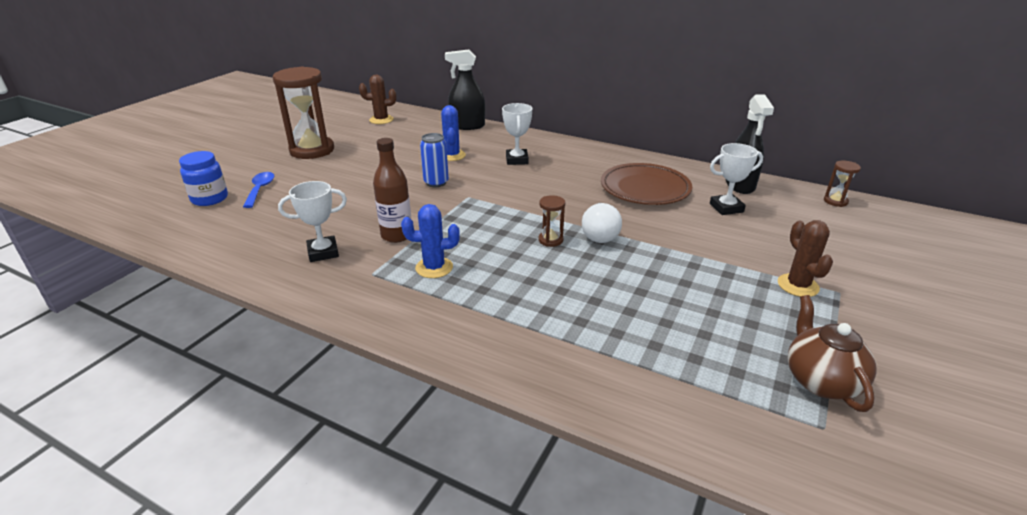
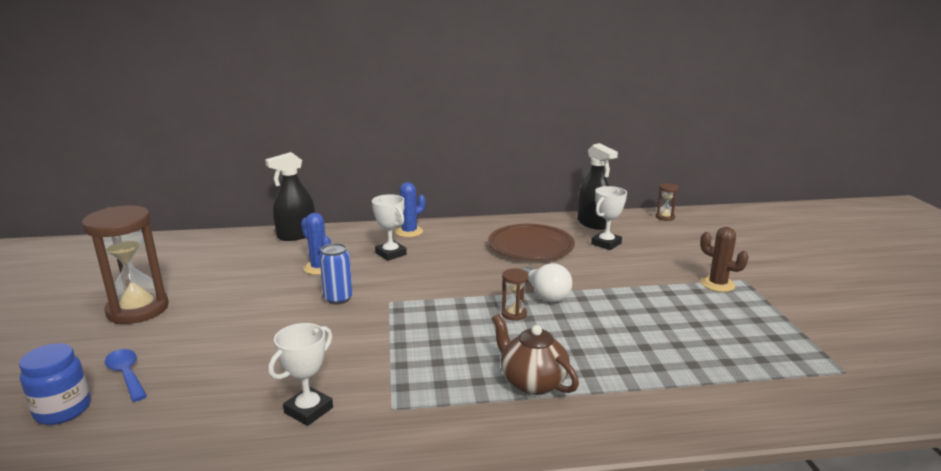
camera: 35 degrees left, 10 degrees down
brown cactus [359,75,396,124] -> none
brown bottle [373,138,412,243] -> none
blue cactus [401,204,460,278] -> blue cactus moved to [396,182,426,237]
brown teapot [788,295,876,412] -> brown teapot moved to [492,314,579,395]

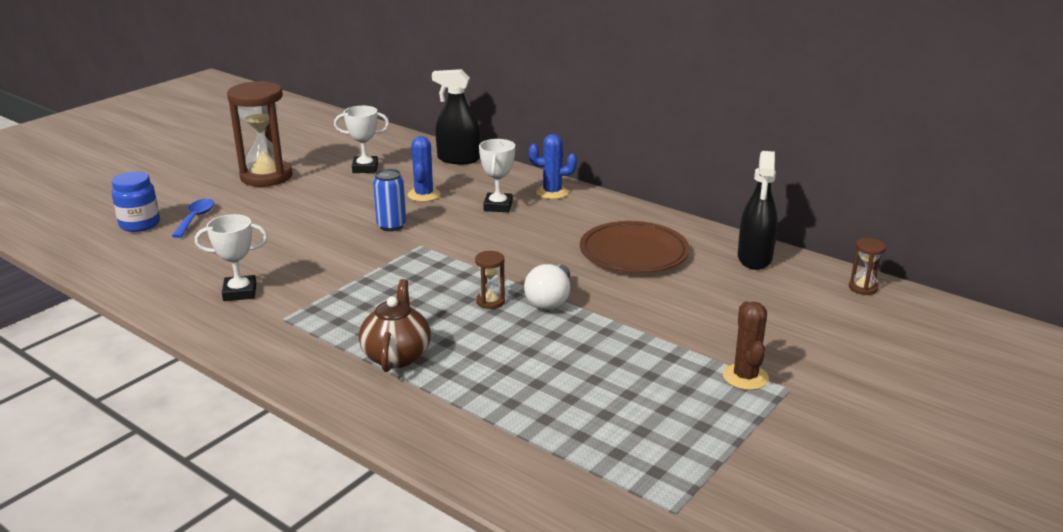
camera: 45 degrees right, 5 degrees up
white trophy [591,186,627,250] -> white trophy moved to [334,106,389,173]

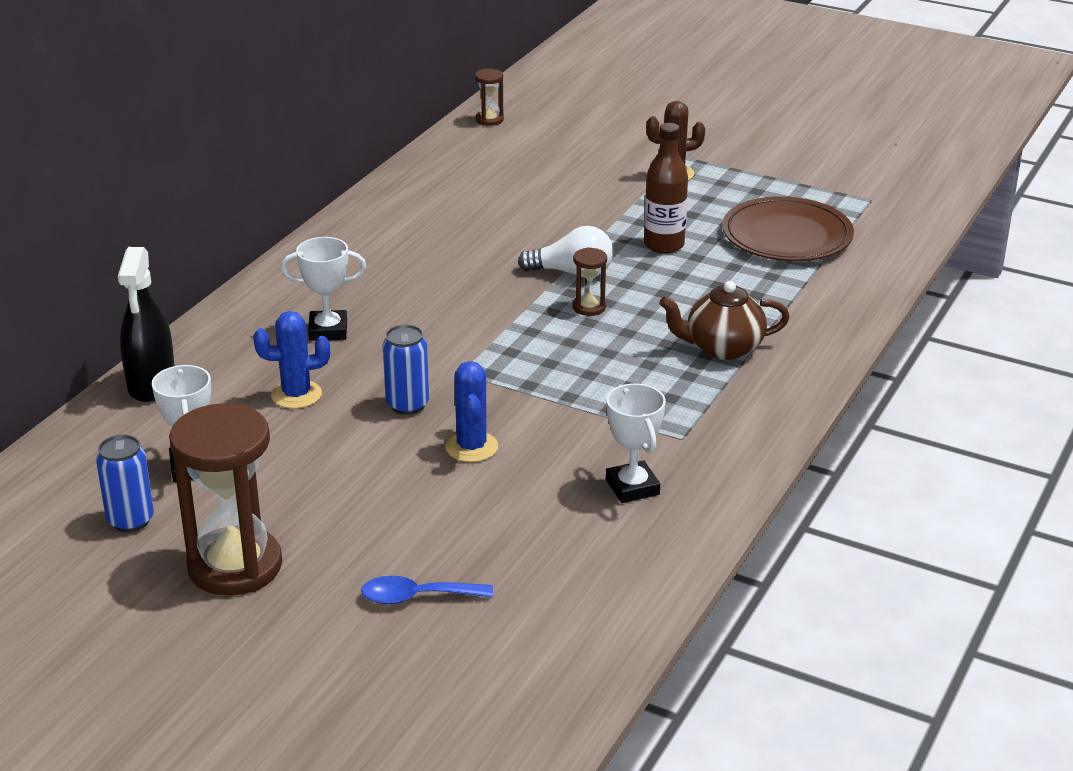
camera: 100 degrees left, 5 degrees up
blue jar [112,171,160,232] -> none
blue cactus [529,134,577,199] -> blue cactus moved to [445,361,498,462]
brown plate [580,221,690,273] -> brown plate moved to [722,196,854,261]
black spray bottle [738,151,778,270] -> none
none -> blue can [96,435,154,532]
none -> brown bottle [644,123,688,254]

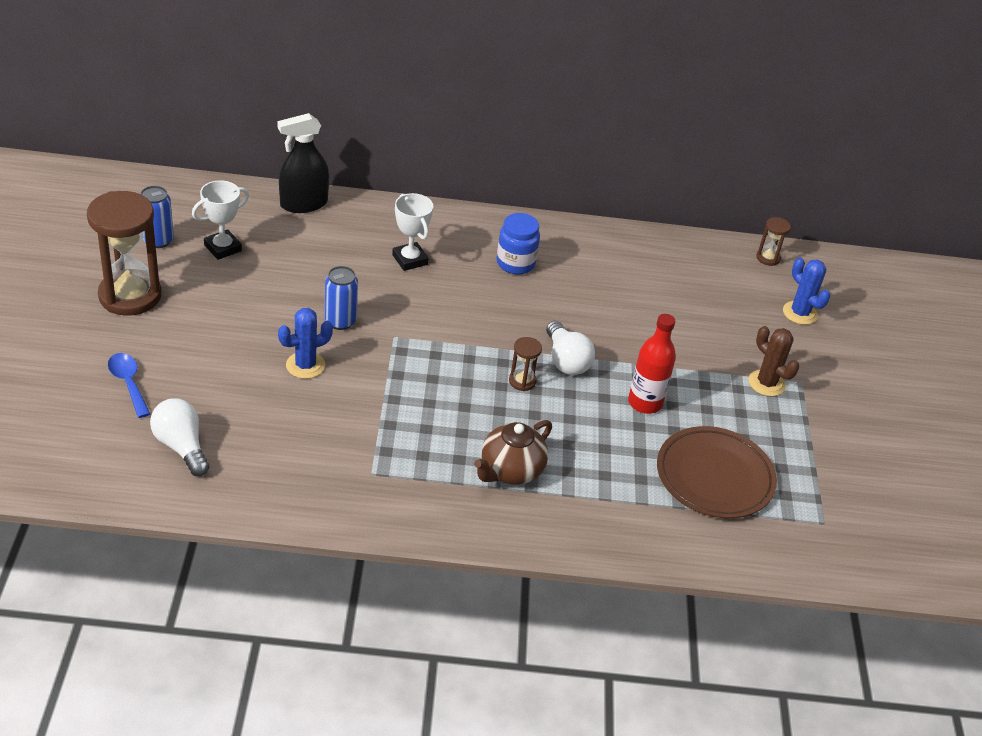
camera: 60 degrees right, 10 degrees up
blue cactus [253,311,330,409] -> blue cactus moved to [783,257,831,325]
white trophy [606,384,666,503] -> none
brown bottle [644,123,688,254] -> red bottle [628,314,676,414]
brown teapot [659,281,790,360] -> brown teapot turned 105 degrees counterclockwise [474,420,552,485]
none -> white light bulb [150,398,210,476]
none -> blue jar [497,213,540,275]

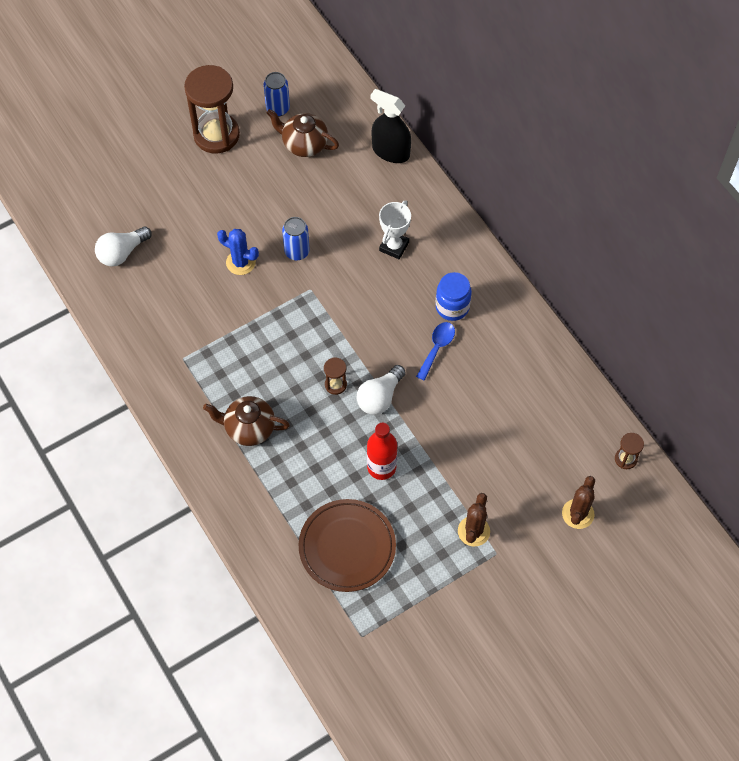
camera: 60 degrees right, 20 degrees up
blue spoon [108,353,150,418] -> blue spoon moved to [416,322,455,381]
white light bulb [150,398,210,476] -> white light bulb turned 150 degrees counterclockwise [95,226,152,267]
white trophy [192,180,249,260] -> brown teapot [267,109,339,157]
blue cactus [783,257,831,325] -> brown cactus [562,476,595,529]

